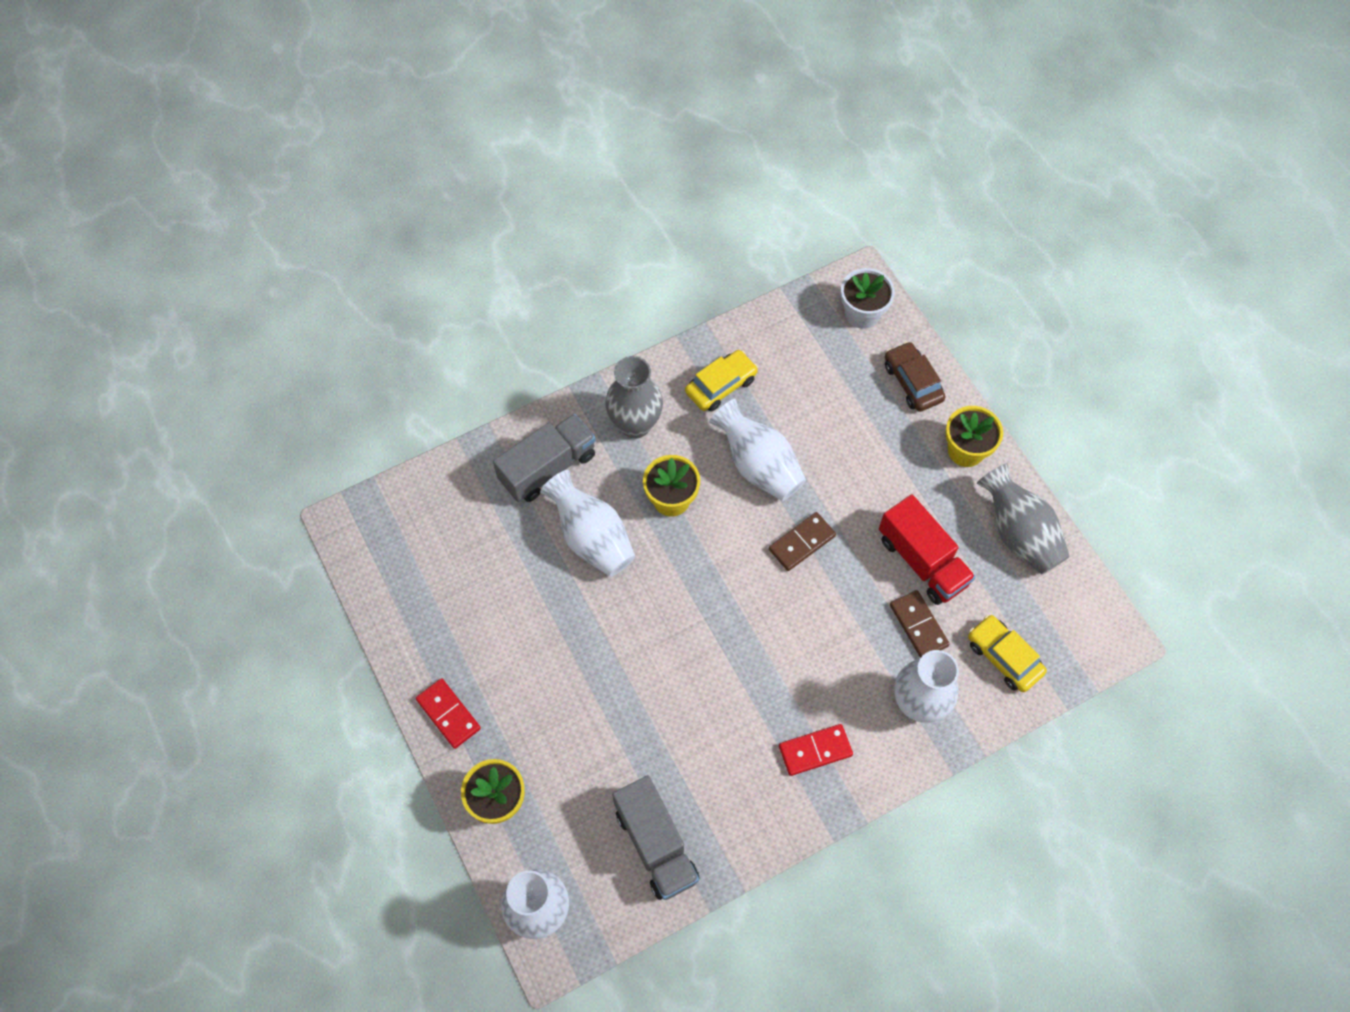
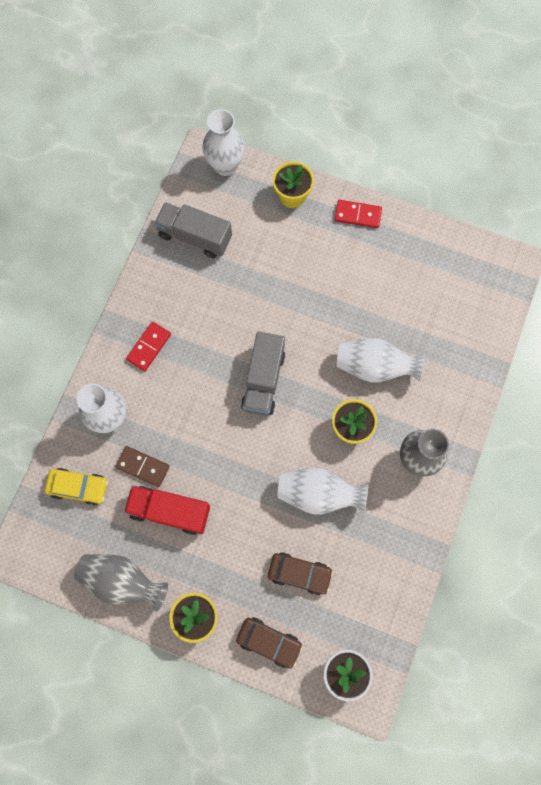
camera: 140 degrees right, 10 degrees up
grey truck [493,414,596,502] -> grey truck moved to [241,331,285,416]
yellow car [685,350,758,412] -> none
brown domino [769,512,836,571] -> none
none -> brown car [268,552,333,595]

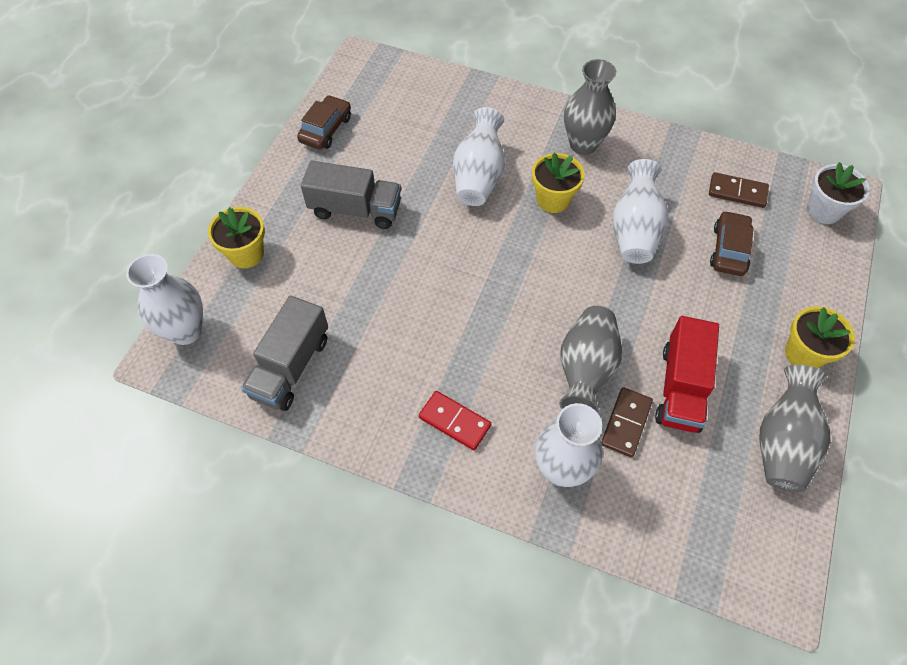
camera: 90 degrees left, 15 degrees down
yellow car [44,468,108,506] -> none
brown car [236,618,303,669] -> brown car moved to [297,95,351,149]
grey truck [241,331,285,416] -> grey truck moved to [301,161,401,229]
red domino [334,200,382,228] -> none
none -> grey vase [559,306,622,413]
none -> brown domino [709,172,769,208]

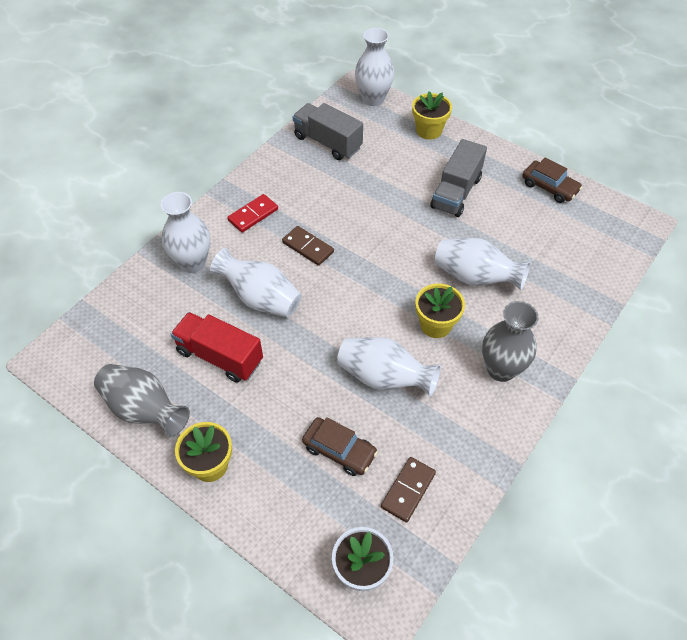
camera: 105 degrees right, 5 degrees down
grey vase [559,306,622,413] -> white vase [210,248,302,317]
brown domino [601,387,653,457] -> brown domino moved to [282,226,334,266]

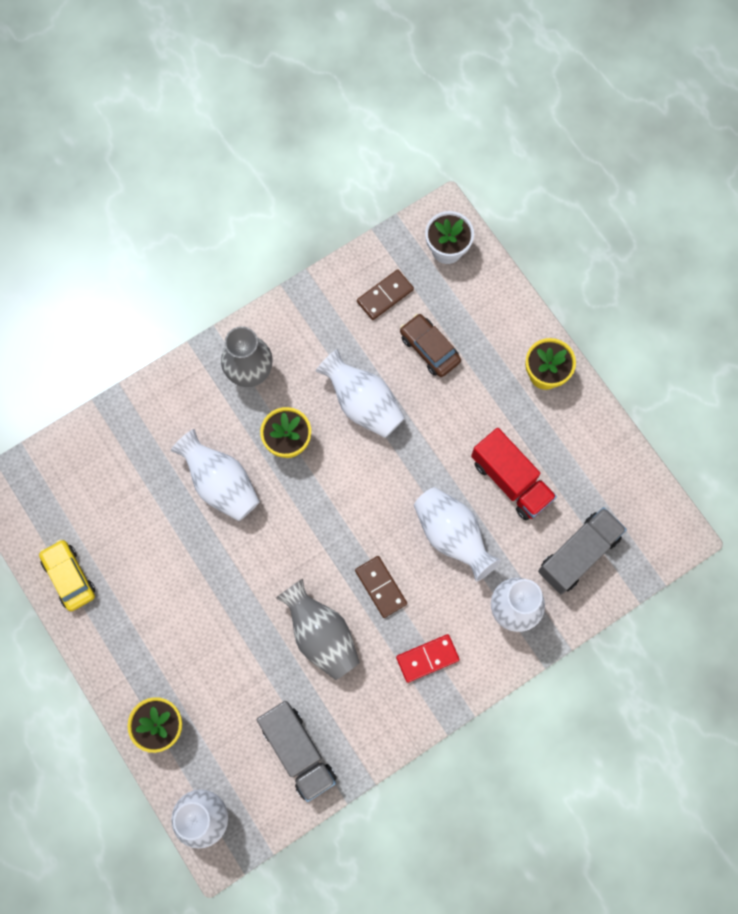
camera: 160 degrees left, 20 degrees up
grey vase [94,364,190,437] -> grey vase moved to [276,579,360,680]
grey truck [430,139,487,217] -> grey truck moved to [538,507,627,595]
brown car [522,157,582,203] -> yellow car [39,539,95,611]

